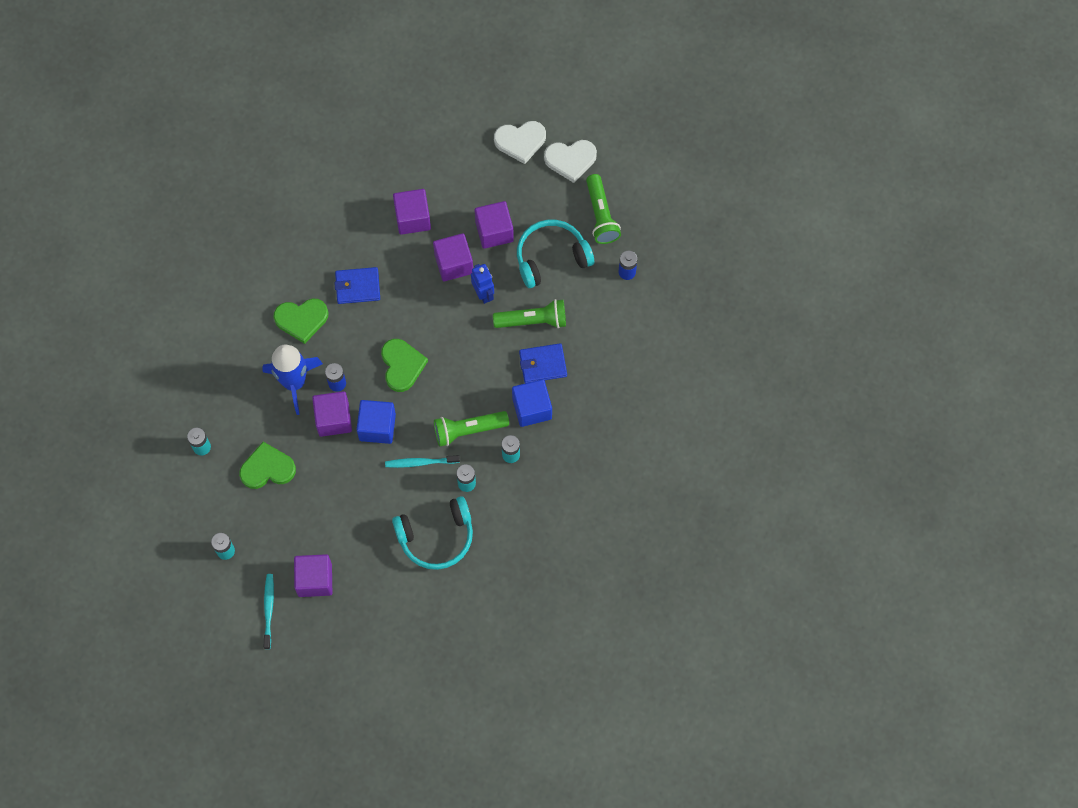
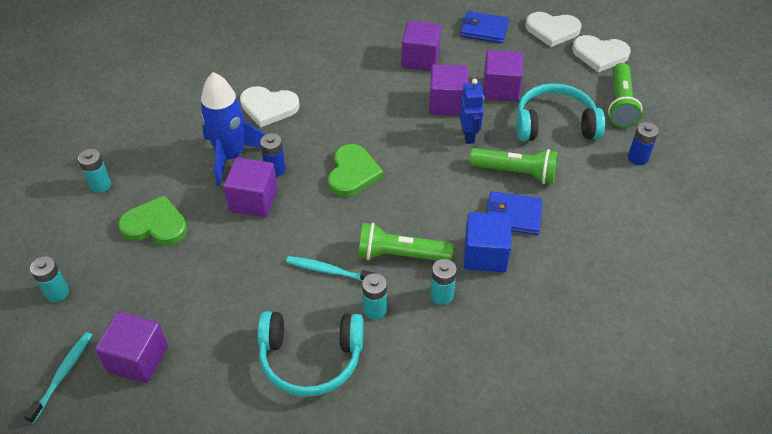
camera: 20 degrees right, 20 degrees down
green heart [273,298,329,344] -> white heart [240,86,300,127]
blue wallet [334,267,380,304] -> blue wallet moved to [460,11,509,43]
blue cube [356,400,396,444] -> none

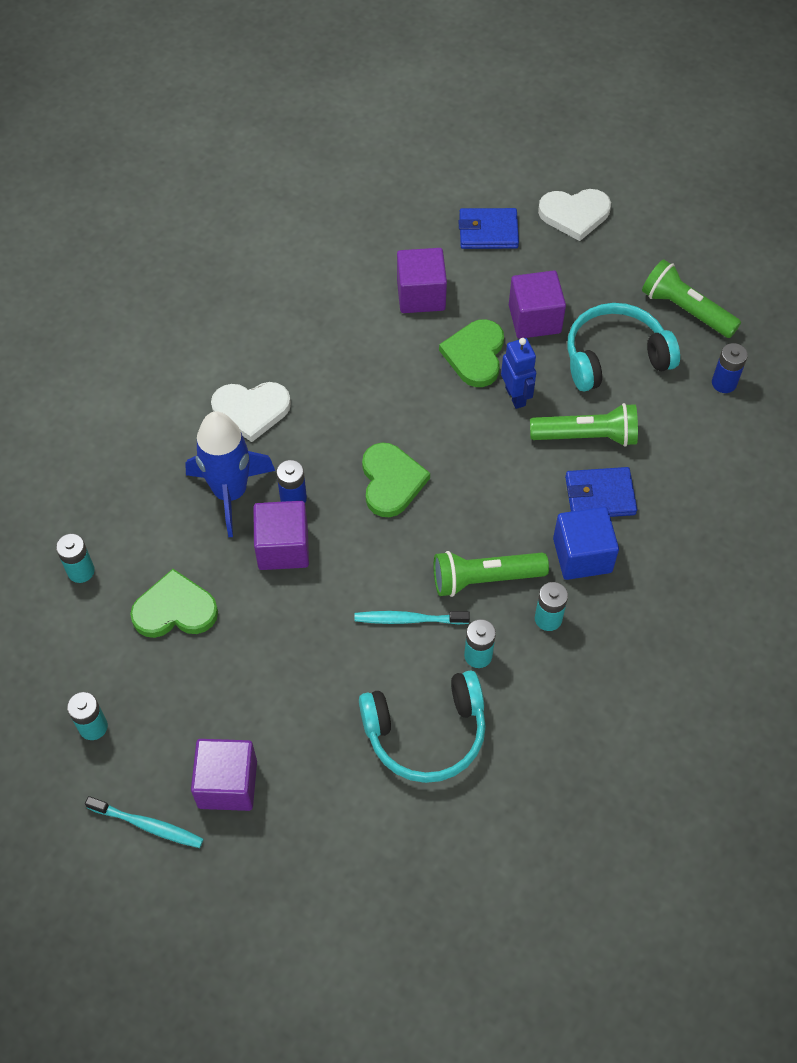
camera: 15 degrees left, 10 degrees up
turquoise toothbrush [24,332,92,423] -> turquoise toothbrush turned 105 degrees clockwise [85,796,203,848]
purple cube [429,64,468,116] -> green heart [439,319,504,387]
white heart [572,35,631,72] -> none
green flashlight [608,63,643,128] -> green flashlight turned 135 degrees clockwise [642,259,741,338]

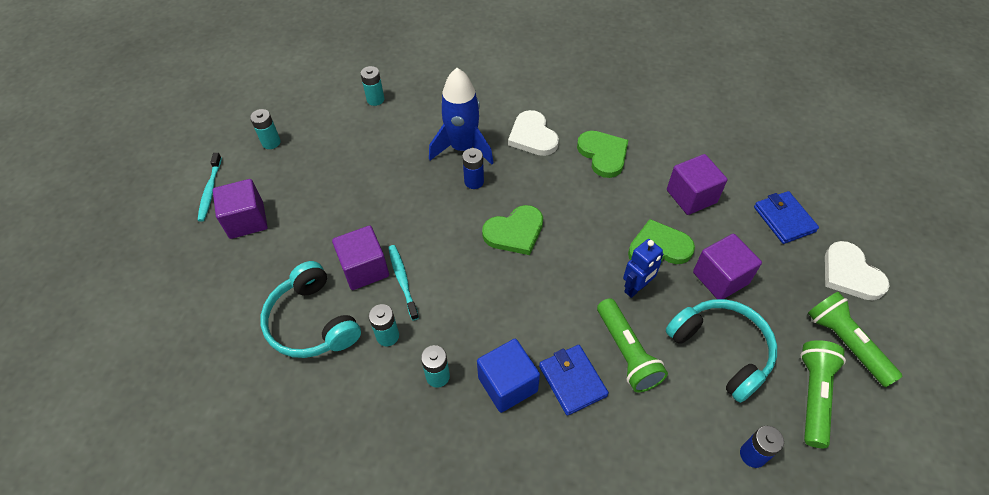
camera: 70 degrees right, 5 degrees down
green heart [130,569,218,638] -> green heart moved to [577,131,628,178]
purple cube [253,501,309,570] -> purple cube moved to [332,225,389,290]
green flashlight [433,551,549,597] -> green flashlight moved to [808,292,903,387]

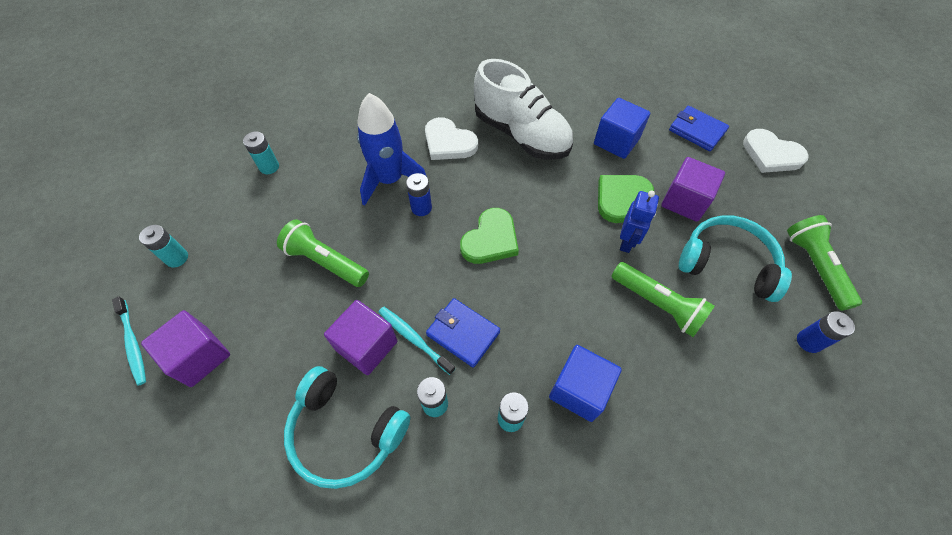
camera: 30 degrees left, 5 degrees up
blue wallet [539,345,609,416] -> blue wallet moved to [426,298,500,368]
green heart [577,131,628,178] -> white shoe [474,59,573,160]
purple cube [667,154,727,215] -> blue cube [594,98,650,159]
green flashlight [808,292,903,387] -> green flashlight moved to [277,219,369,287]

